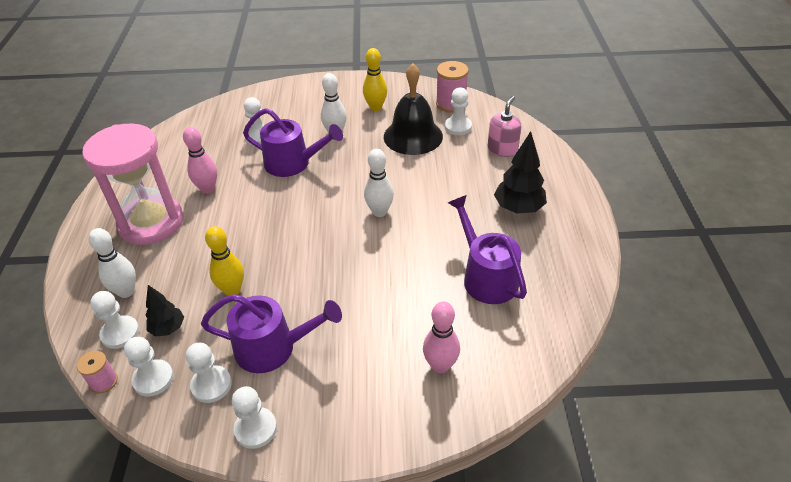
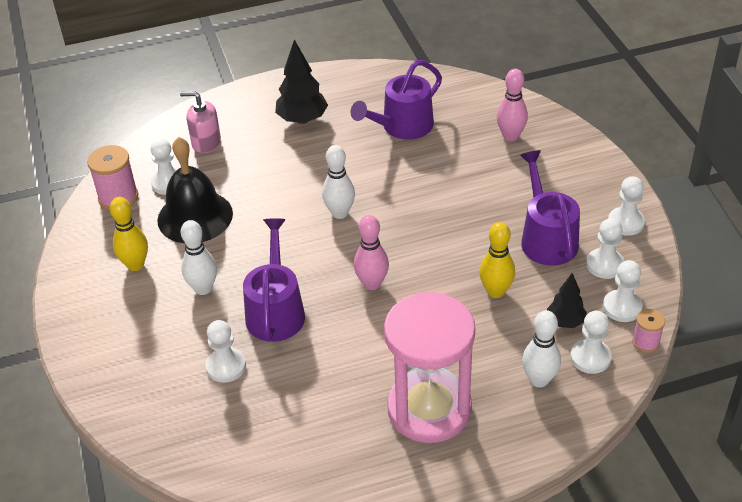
camera: 105 degrees left, 0 degrees up
pink bowling pin [183,127,217,194] -> pink bowling pin moved to [354,215,389,290]

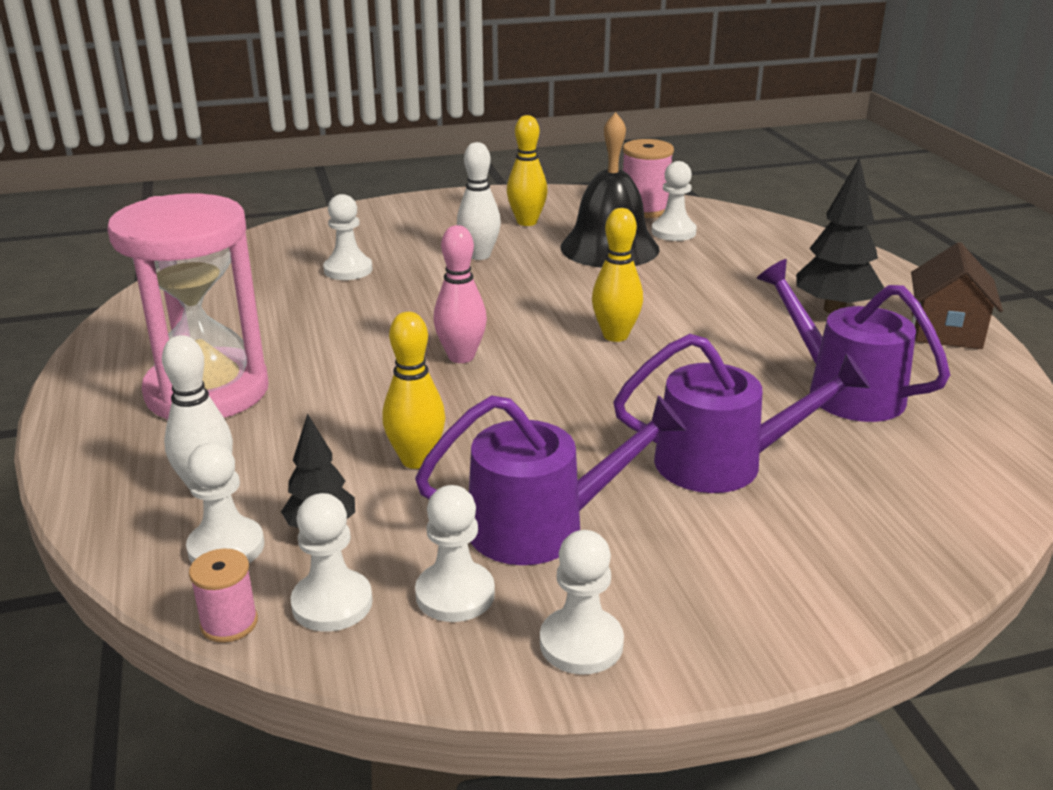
camera: 90 degrees right, 15 degrees down
pink soap dispenser [180,91,221,153] -> none
purple watering can [243,218,305,342] -> purple watering can moved to [613,334,870,493]
white bowling pin [322,145,355,219] -> yellow bowling pin [592,208,643,342]
pink bowling pin [497,69,528,141] -> none
none -> brown house [911,242,1003,349]

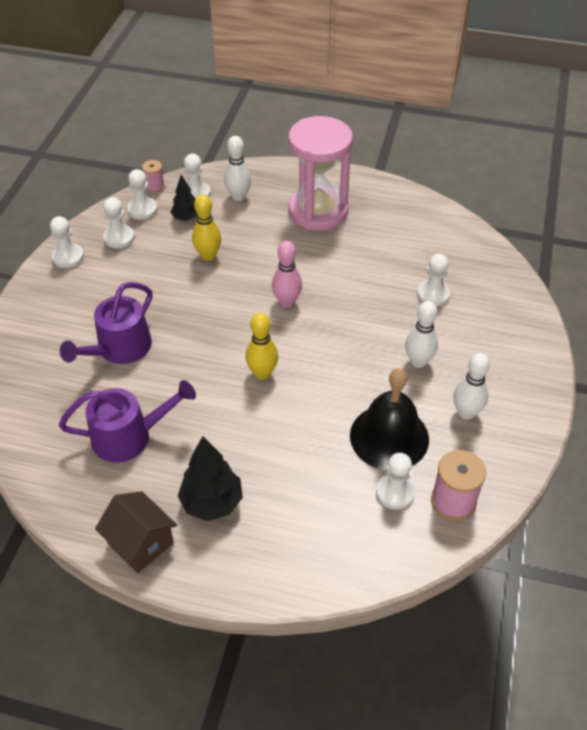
camera: 120 degrees right, 20 degrees up
purple watering can [415,395,686,565] -> none
yellow bowling pin [507,115,548,226] -> white bowling pin [454,353,490,420]

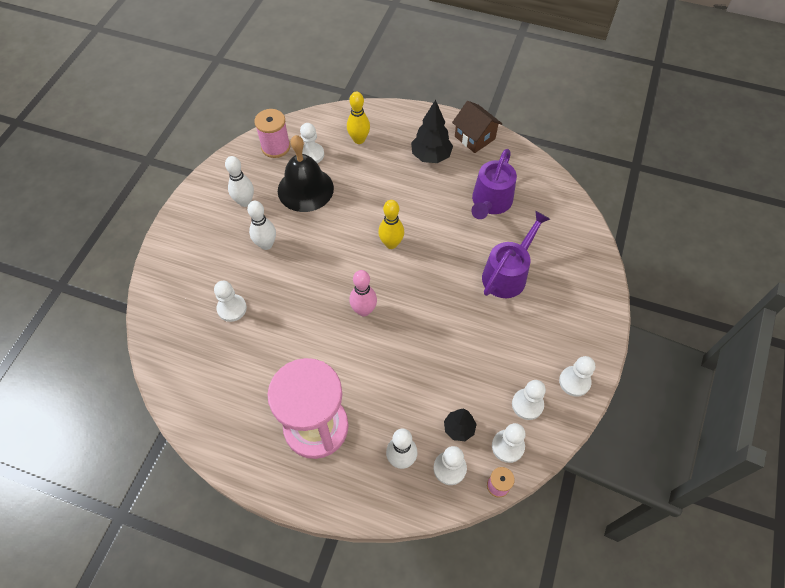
camera: 175 degrees left, 10 degrees up
purple watering can [59,380,196,463] -> purple watering can turned 60 degrees counterclockwise [471,149,517,219]
yellow bowling pin [192,194,221,261] -> yellow bowling pin moved to [347,92,370,144]

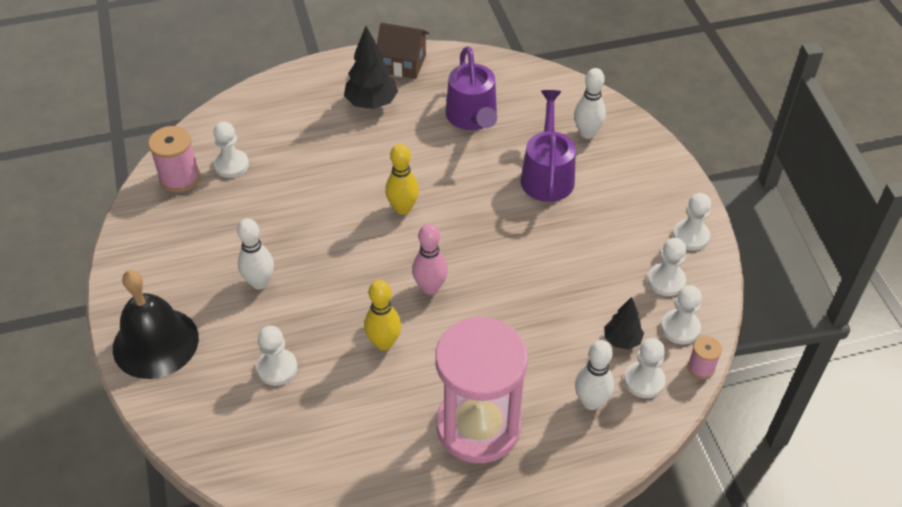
camera: 35 degrees left, 10 degrees down
white bowling pin [225,156,254,207] -> white bowling pin moved to [574,68,606,139]
black bell [278,135,334,212] -> black bell moved to [113,270,199,379]
yellow bowling pin [347,92,370,144] -> yellow bowling pin moved to [364,280,401,350]

